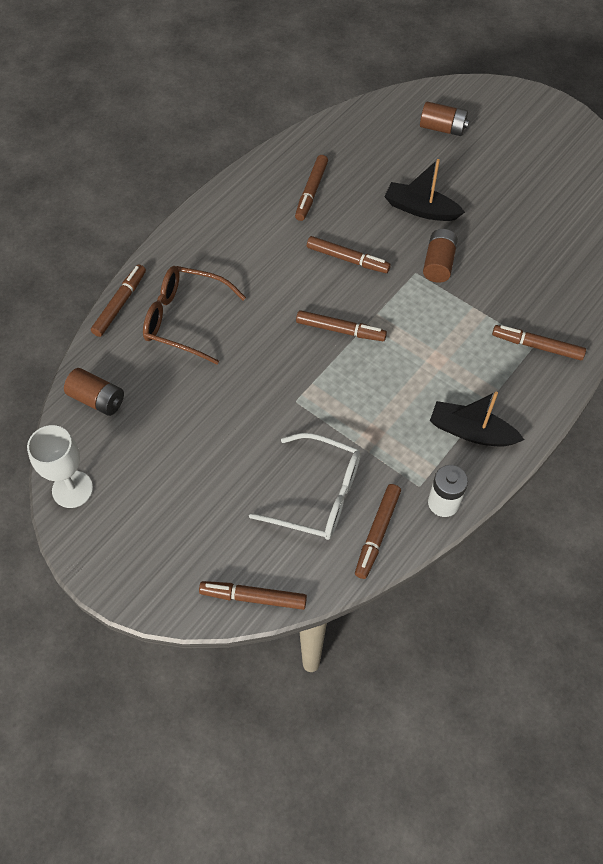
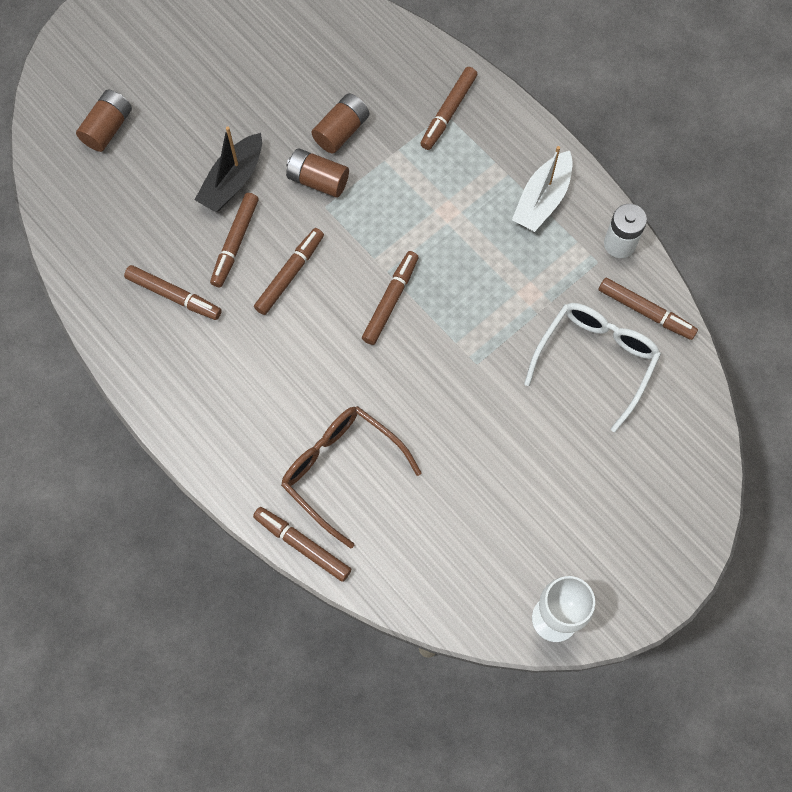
camera: 80 degrees left, 10 degrees up
brown battery [64,368,124,416] -> brown battery moved to [311,93,369,153]
brown glasses [143,266,246,364] -> brown glasses turned 105 degrees clockwise [281,406,422,549]
brown marker [199,581,307,610] -> brown marker moved to [210,193,259,287]
black boat [430,391,524,446] -> white boat [512,146,573,232]

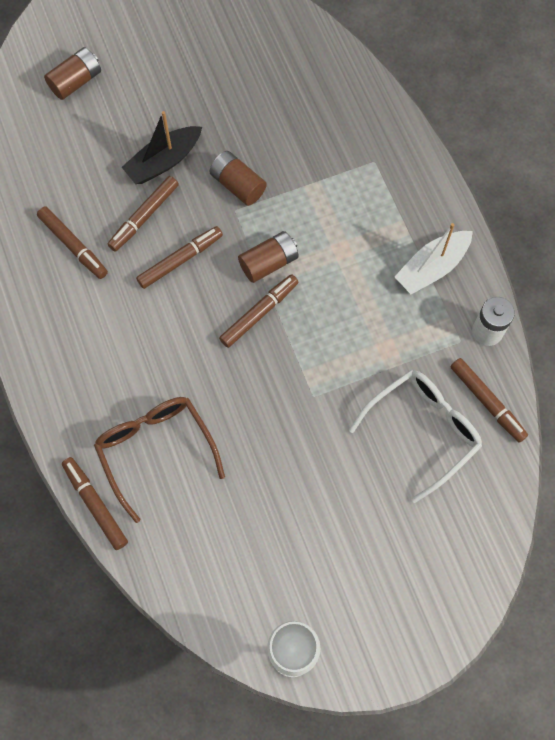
camera: 20 degrees right, 0 degrees up
brown battery [311,93,369,153] -> brown battery moved to [238,231,299,283]
brown marker [420,67,477,150] -> none

